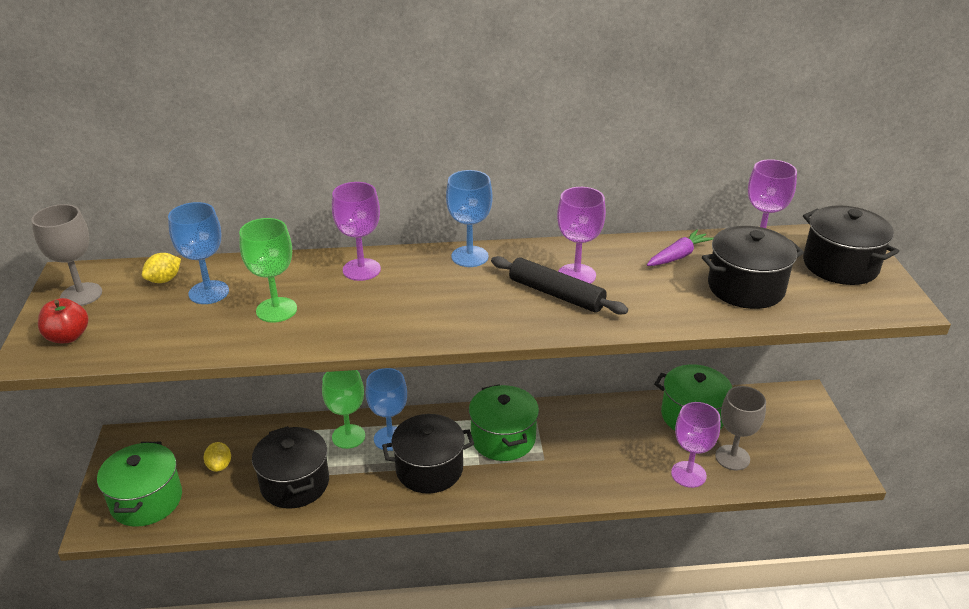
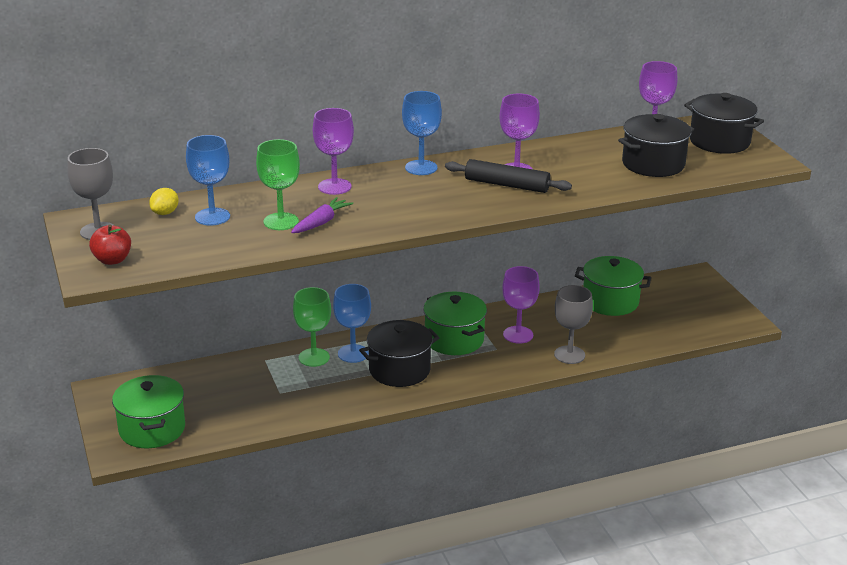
camera: 15 degrees left, 5 degrees down
yellow lemon [204,442,231,472] -> none
black pot [252,426,329,509] -> none
purple carrot [647,229,714,266] -> purple carrot moved to [291,197,353,233]
purple goblet [671,402,720,488] -> purple goblet moved to [502,266,540,344]
grey goblet [715,386,766,470] -> grey goblet moved to [554,285,593,364]

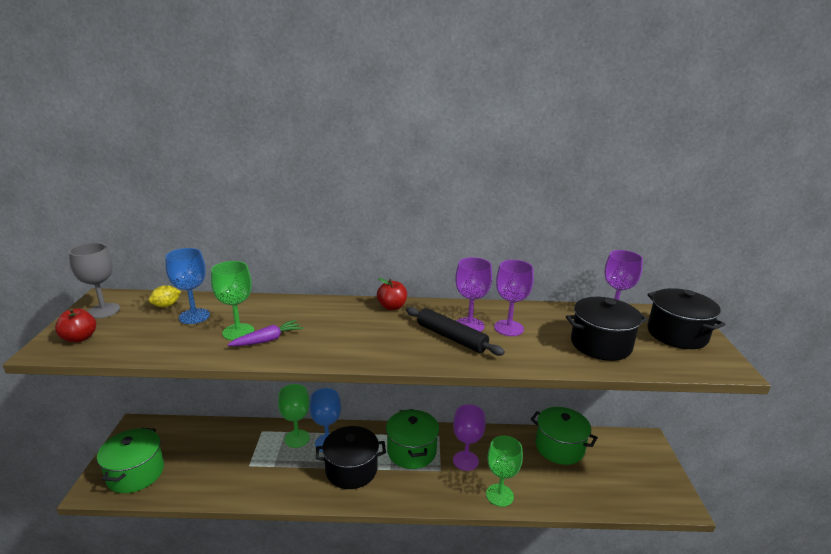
camera: 20 degrees right, 5 degrees down
purple goblet [313,108,354,195] -> purple goblet moved to [494,260,534,336]
blue goblet [402,91,442,175] -> red apple [377,278,407,310]
grey goblet [554,285,593,364] -> green goblet [486,436,523,507]

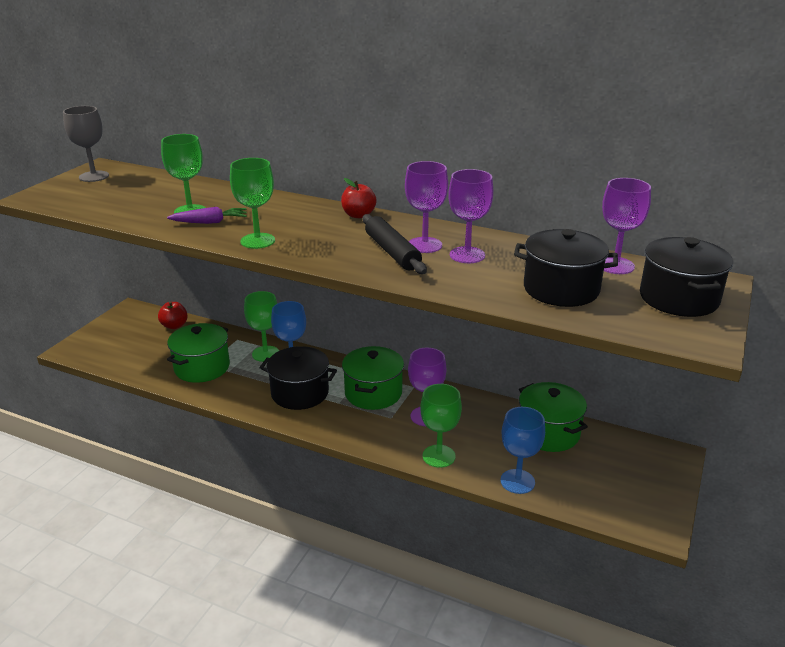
camera: 25 degrees right, 5 degrees up
red apple [55,308,96,342] -> red apple moved to [158,302,188,329]
green pot [97,428,164,493] -> green pot moved to [167,323,230,383]
yellow lemon [149,285,181,307] -> none
blue goblet [165,248,210,324] -> blue goblet moved to [500,407,545,494]
none -> green goblet [230,158,275,249]

